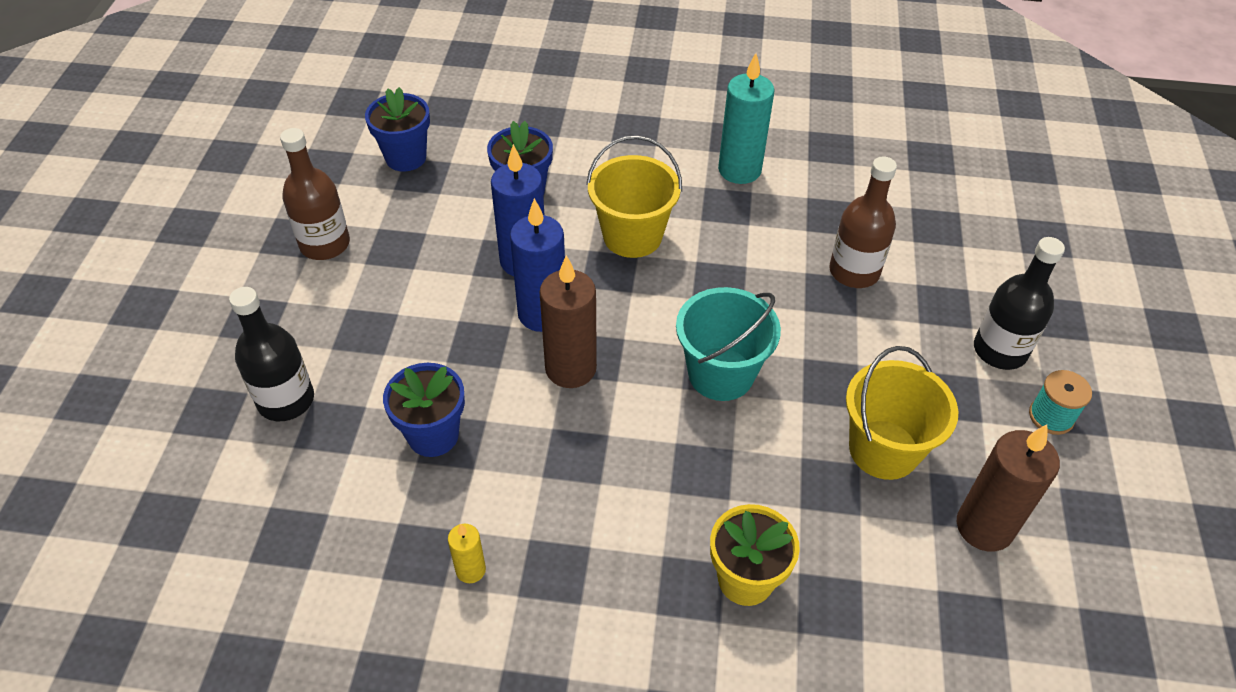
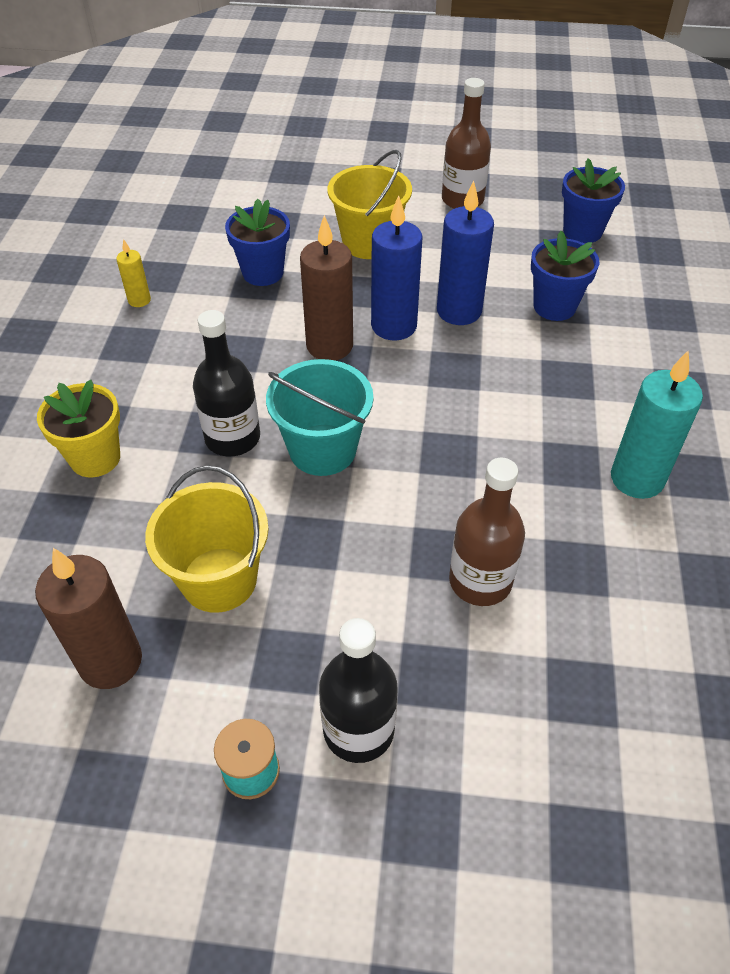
camera: 90 degrees right, 0 degrees up
black bottle [229,287,314,421] -> black bottle moved to [193,310,260,456]
yellow bucket [586,136,682,258] -> yellow bucket moved to [328,150,412,259]

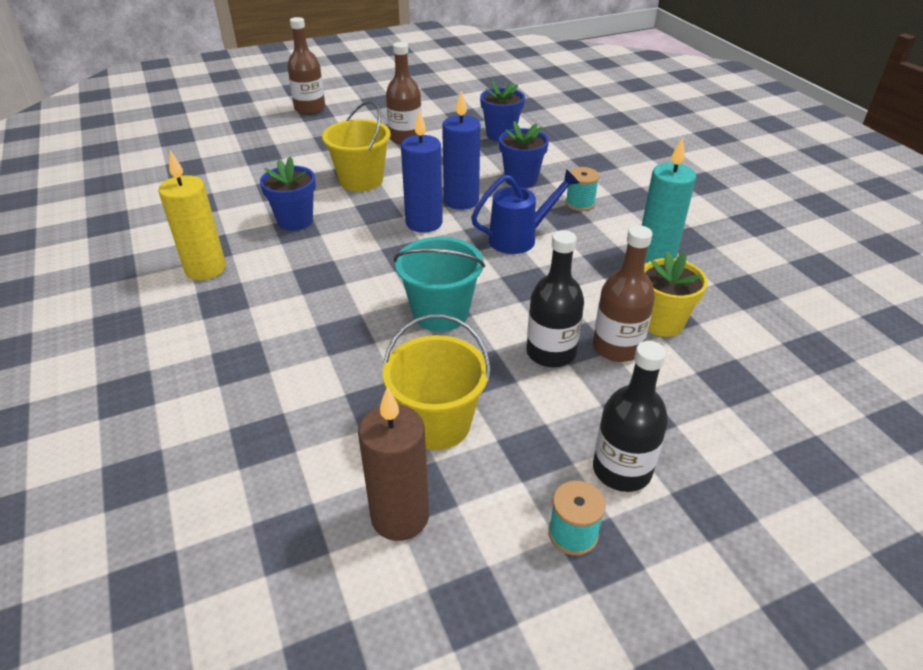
camera: 30 degrees left, 10 degrees down
yellow flower pot [37,380,120,477] -> yellow flower pot moved to [644,252,708,337]
yellow candle [116,239,151,307] -> yellow candle [158,150,226,280], size x1.98
black bottle [193,310,260,456] -> black bottle moved to [526,230,584,368]
brown candle [300,215,353,360] -> none
none -> brown bottle [287,17,325,115]
none -> blue watering can [471,169,579,254]
none -> turquoise spool [565,167,599,211]

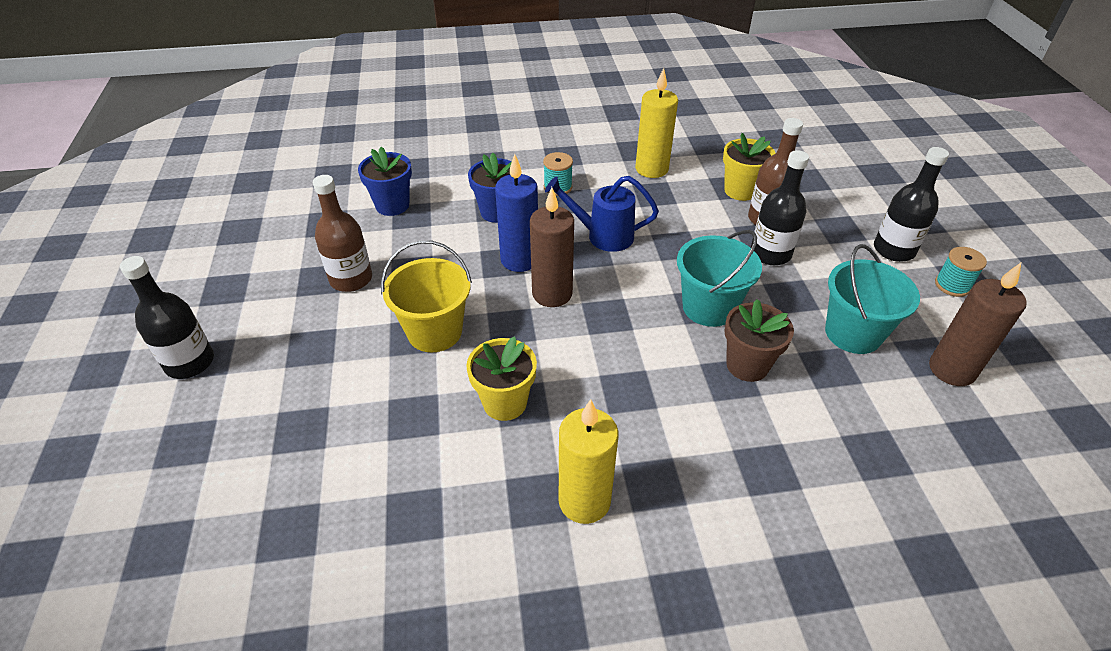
camera: 75 degrees left, 5 degrees up
blue flower pot [260,157,316,231] -> yellow flower pot [466,336,537,421]
brown bottle [287,17,325,115] -> black bottle [120,256,214,379]
yellow bucket [383,314,490,450] -> turquoise bucket [825,244,920,354]
blue candle [401,109,443,233] -> brown candle [530,187,574,307]
blue watering can [471,169,579,254] -> blue watering can turned 75 degrees counterclockwise [545,176,659,252]
turquoise candle [642,137,696,263] -> yellow candle [635,68,678,178]
none -> brown flower pot [724,299,794,382]

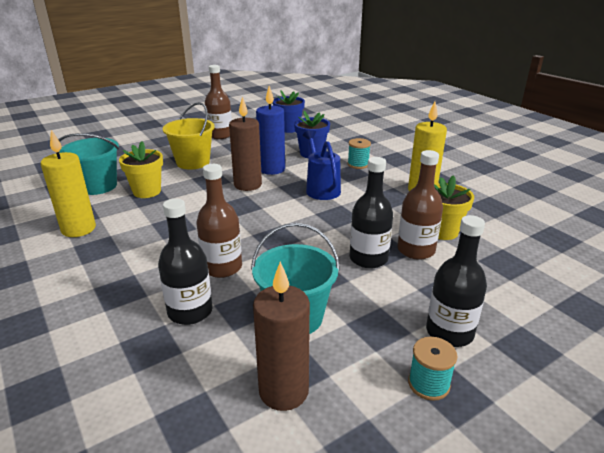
camera: 65 degrees right, 15 degrees down
black bottle [120,256,214,379] -> black bottle moved to [158,198,213,325]
turquoise bucket [677,230,762,327] -> turquoise bucket moved to [59,133,119,195]
brown flower pot [724,299,794,382] -> brown bottle [196,164,242,278]

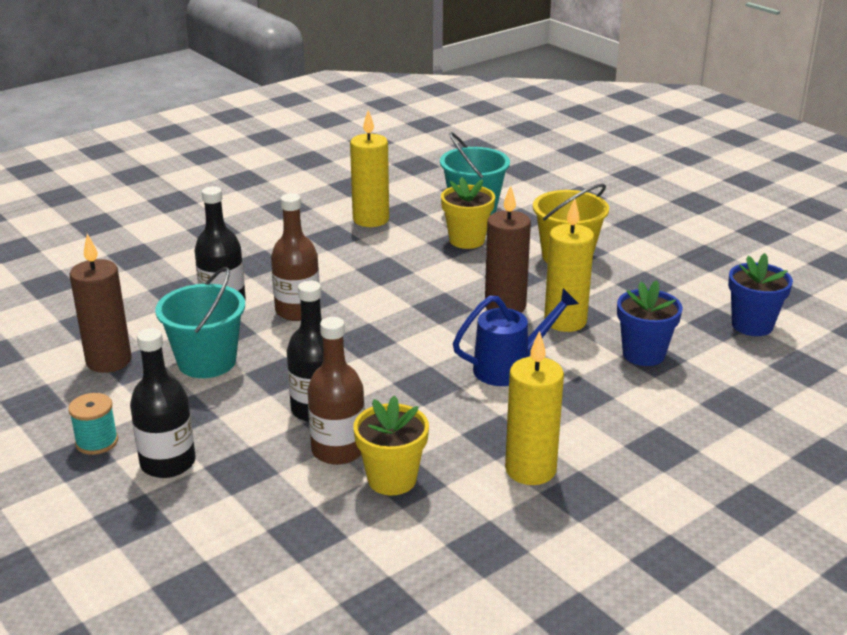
camera: 85 degrees right, 0 degrees up
brown bottle [205,65,232,139] -> none
blue candle [256,86,285,175] -> yellow candle [544,199,594,332]
turquoise spool [347,138,371,169] -> none

